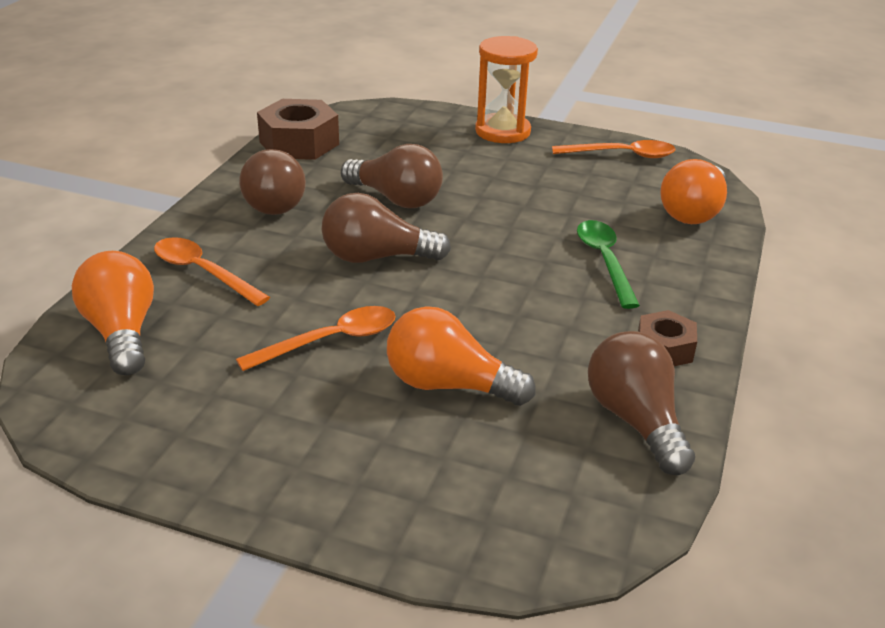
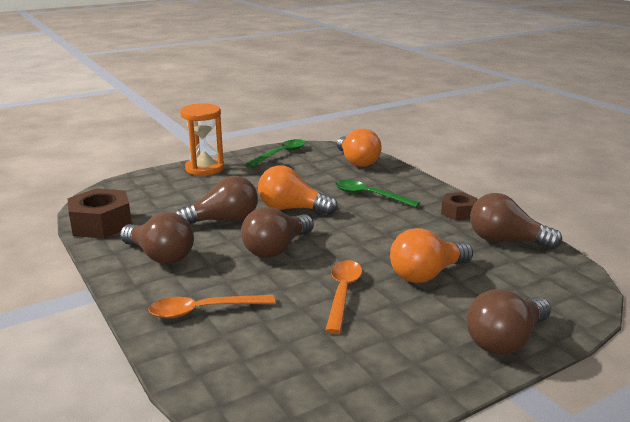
camera: 50 degrees left, 10 degrees down
orange light bulb [72,251,154,375] -> orange light bulb moved to [258,166,338,215]
orange spoon [552,140,675,158] -> green spoon [246,139,305,167]
none -> brown light bulb [467,289,551,355]

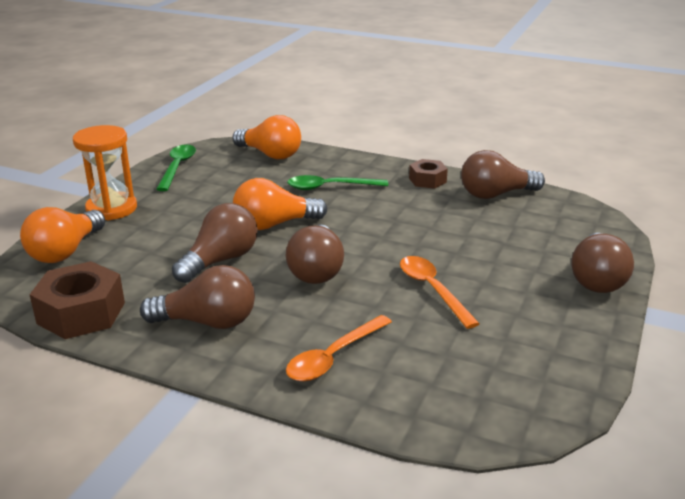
camera: 35 degrees left, 5 degrees up
orange light bulb [390,228,473,283] -> orange light bulb moved to [20,207,105,263]

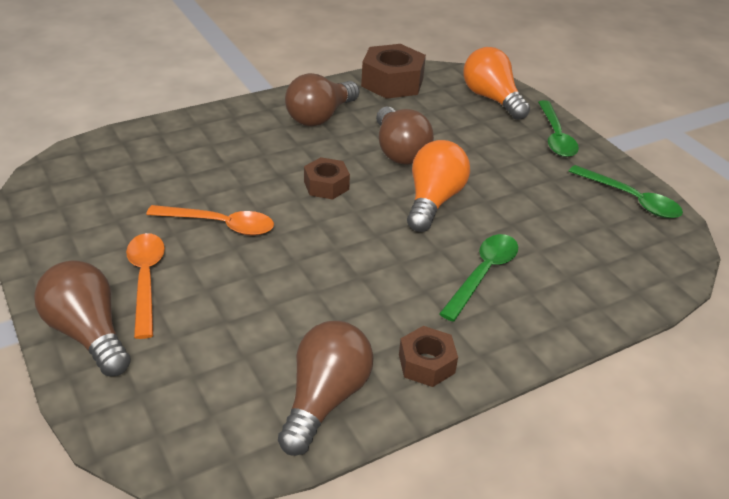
camera: 125 degrees right, 10 degrees up
orange hourglass [73,125,137,220] -> green spoon [538,100,579,157]
orange light bulb [232,115,301,159] -> none
brown light bulb [286,224,344,284] -> brown nut [304,157,350,200]
orange spoon [286,315,392,382] -> orange spoon moved to [126,233,165,339]

